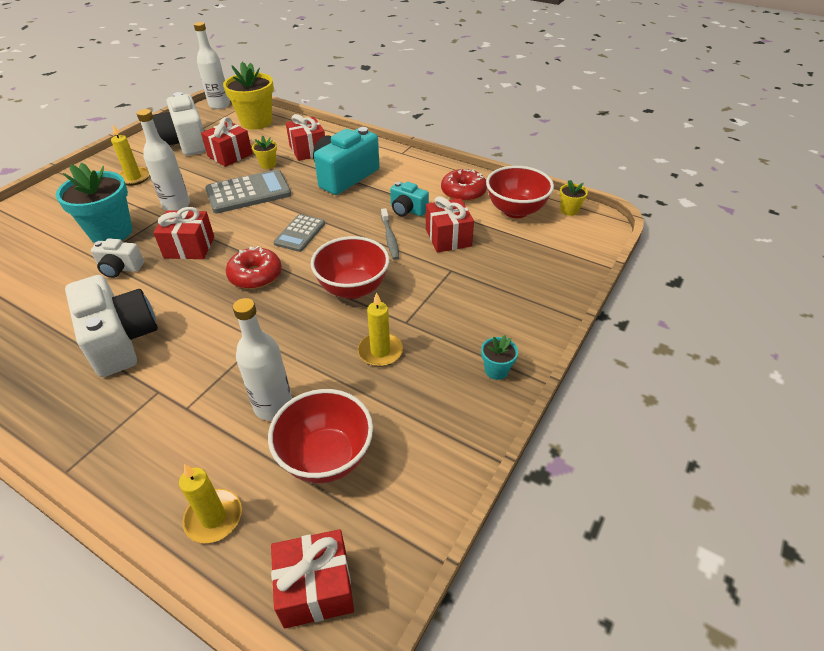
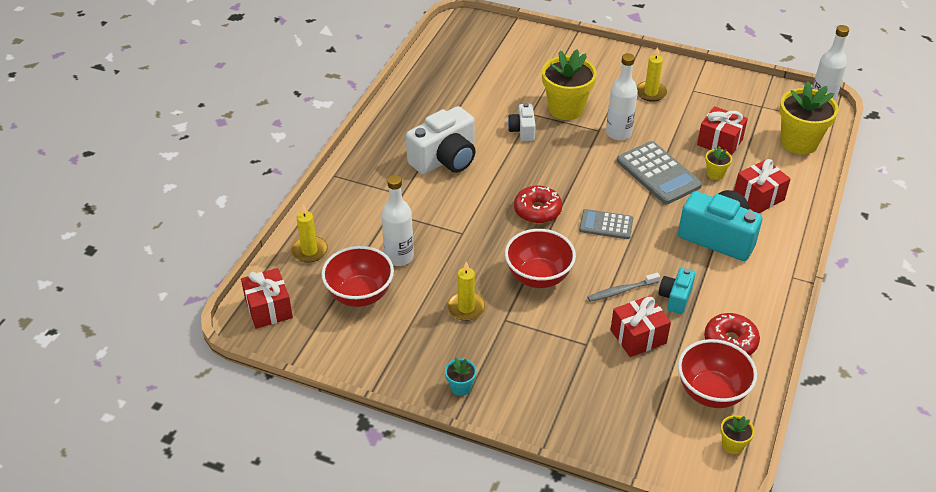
camera: 80 degrees right, 0 degrees up
turquoise flower pot [56,163,132,243] -> yellow flower pot [542,49,597,120]
white camera [153,92,206,156] -> none
red gift [153,207,214,259] -> none

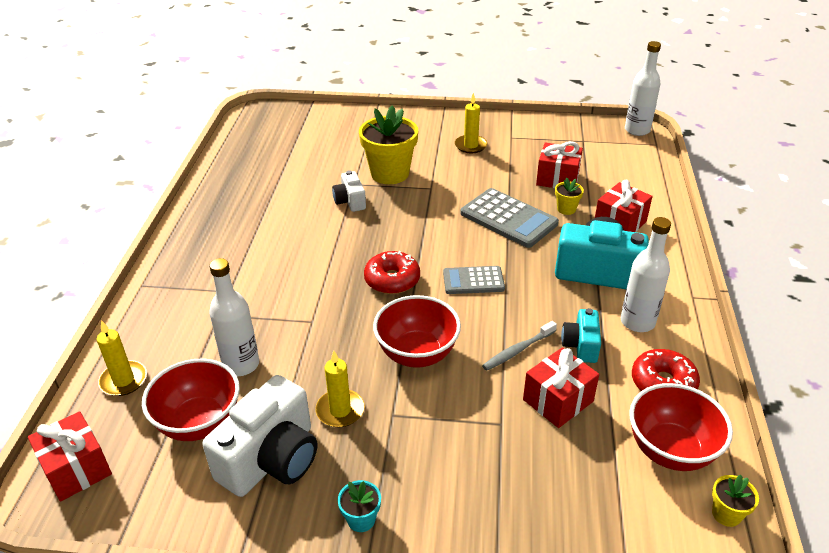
camera: 15 degrees left, 5 degrees down
white camera [406,106,476,175] -> white camera moved to [202,375,317,497]
white bottle [606,53,638,140] -> white bottle moved to [621,217,671,332]
yellow flower pot [779,81,839,155] -> none

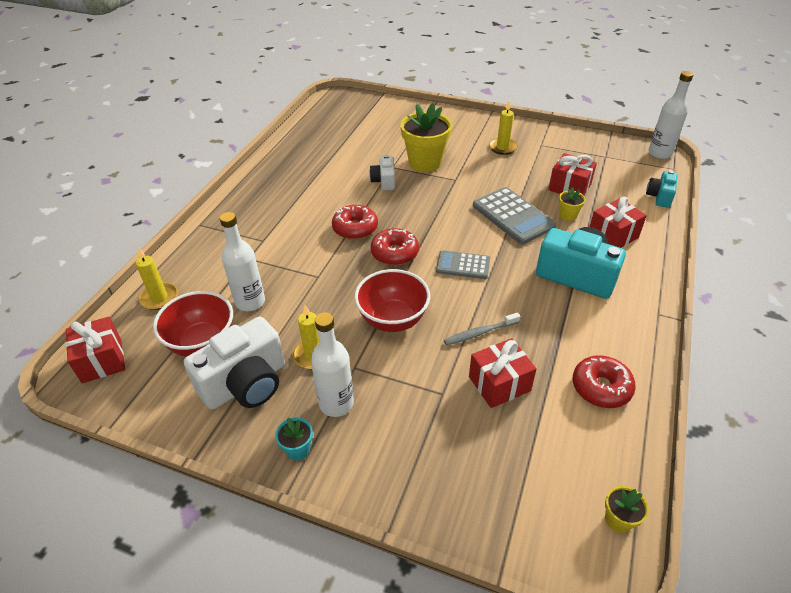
camera: 15 degrees right, 5 degrees up
turquoise camera [561,308,601,363] -> turquoise camera moved to [646,170,678,208]
white bottle [621,217,671,332] -> white bottle moved to [311,312,354,417]
red bowl [629,383,733,471] -> none
none -> red donut [332,205,378,240]

